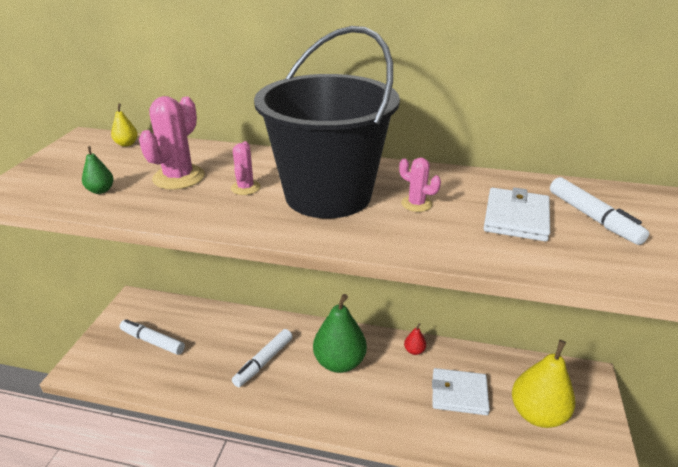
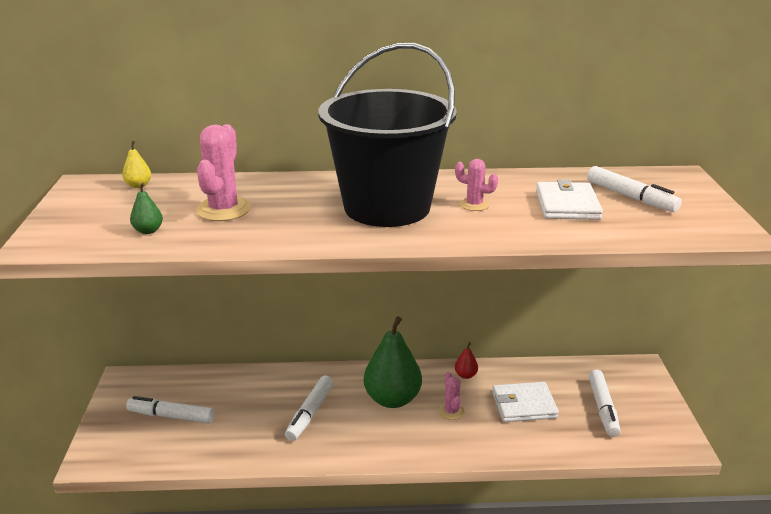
camera: 15 degrees left, 5 degrees down
pink cactus [231,141,261,195] -> pink cactus moved to [439,372,465,420]
yellow pear [512,340,575,428] -> white marker [589,369,620,437]

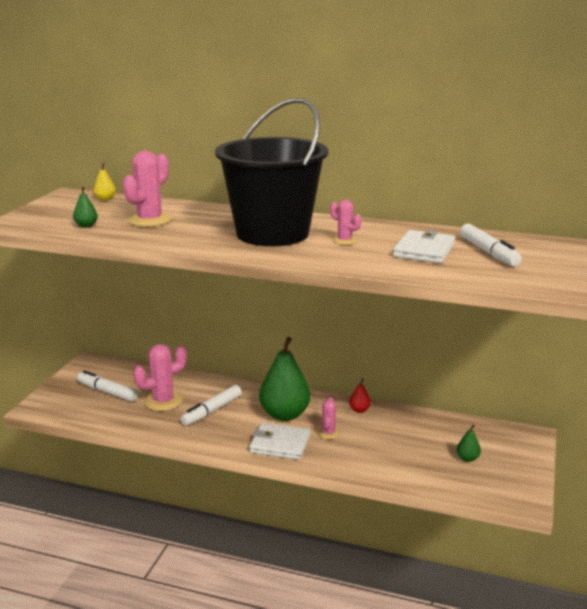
camera: 20 degrees right, 5 degrees down
white wallet [492,382,559,422] -> white wallet moved to [249,423,310,460]
white marker [589,369,620,437] -> green pear [457,425,481,462]
none -> pink cactus [133,344,187,411]

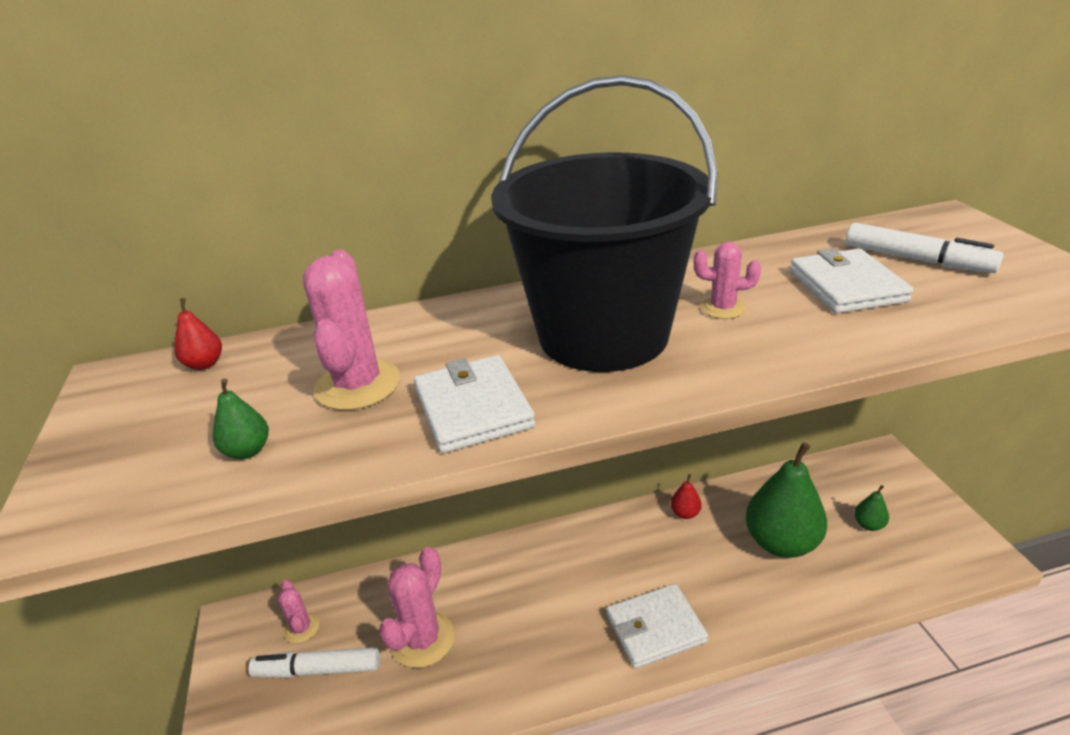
camera: 30 degrees left, 10 degrees up
yellow pear [93,163,116,201] -> red pear [174,298,222,370]
white marker [180,385,242,426] -> none
green pear [259,337,311,421] -> green pear moved to [745,442,827,558]
pink cactus [317,397,340,439] -> pink cactus moved to [278,580,319,644]
none -> white wallet [414,355,535,453]

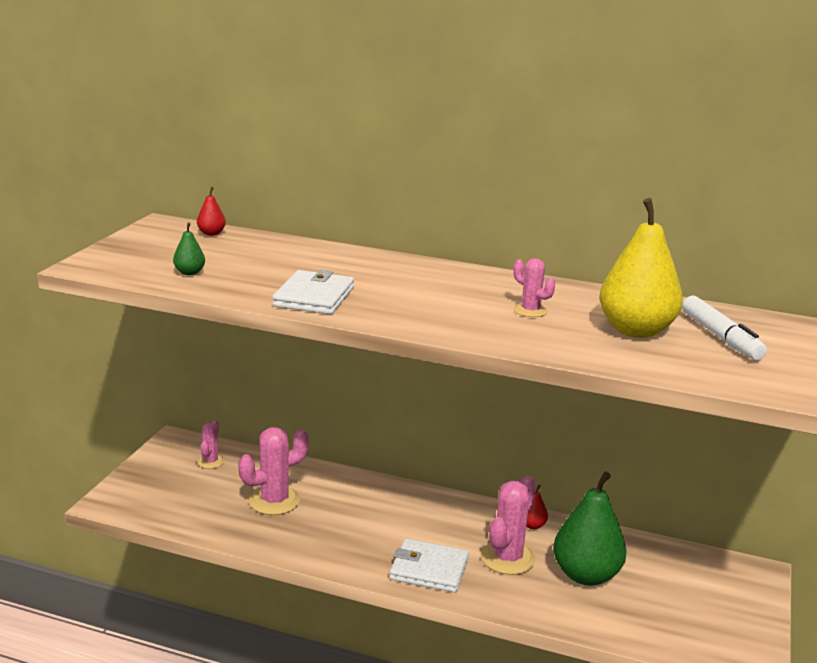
camera: 30 degrees right, 10 degrees down
white marker [248,647,380,678] -> none
pink cactus [303,250,400,410] -> pink cactus moved to [481,476,536,575]
black bucket [491,75,718,372] -> none
white wallet [790,248,913,313] -> yellow pear [599,198,683,338]
green pear [854,485,889,531] -> none

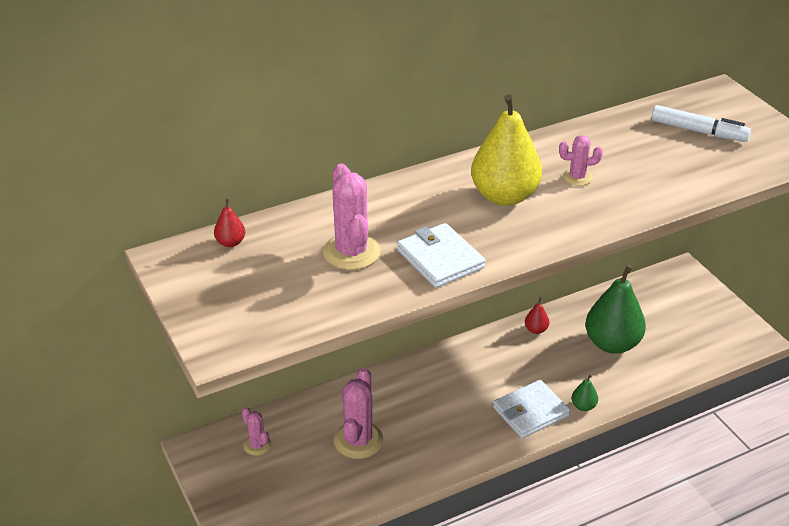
camera: 45 degrees left, 15 degrees up
green pear [173,222,205,275] -> green pear moved to [572,374,598,411]
pink cactus [481,476,536,575] -> pink cactus moved to [323,163,381,270]
yellow pear [599,198,683,338] -> yellow pear moved to [471,94,542,206]

